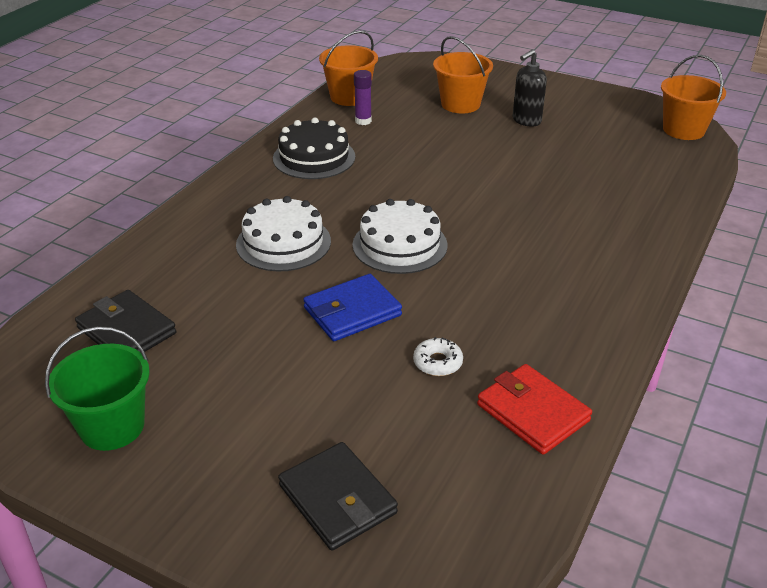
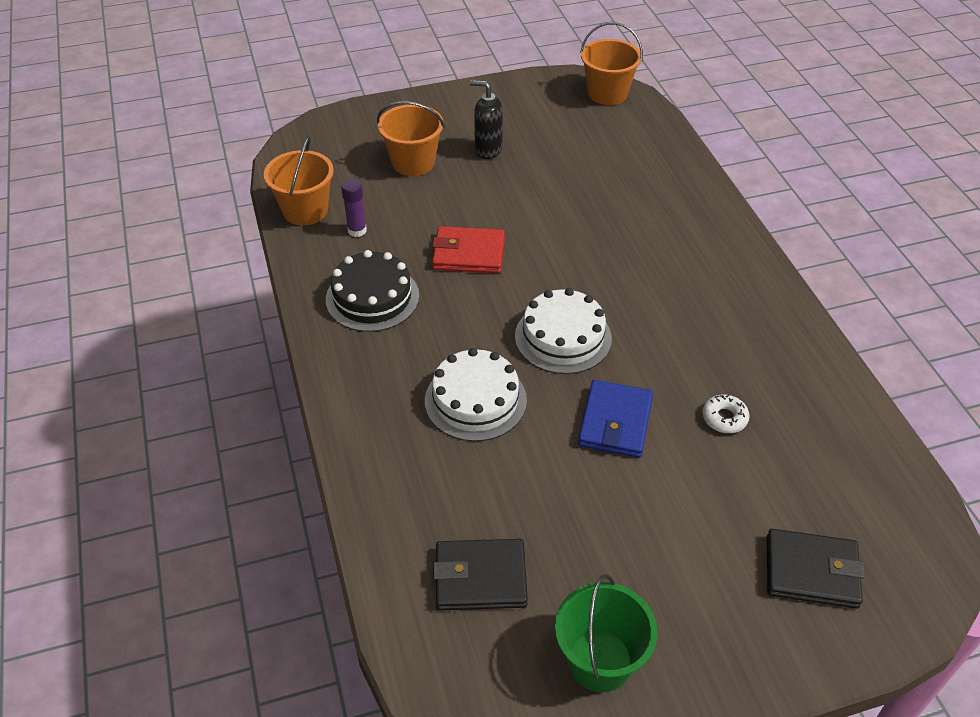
camera: 45 degrees left, 10 degrees up
red wallet [477,364,592,455] -> red wallet moved to [432,226,505,273]
black soap dispenser [513,50,547,127] -> black soap dispenser turned 105 degrees clockwise [470,80,503,159]

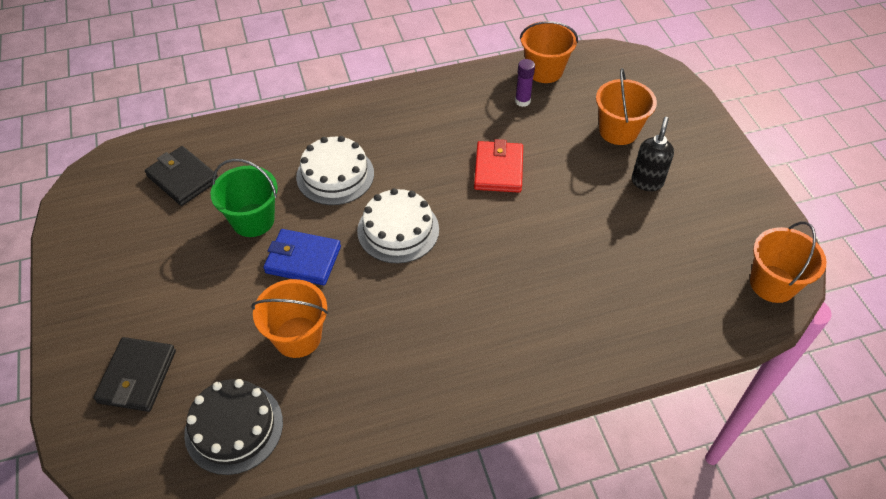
camera: 90 degrees right, 5 degrees up
black cake [326,250,419,332] -> black cake moved to [184,379,283,475]
black wallet [433,539,528,610] -> black wallet turned 45 degrees counterclockwise [145,146,218,206]
green bucket [555,574,658,692] -> green bucket moved to [210,159,278,237]
white donut [702,394,750,433] -> orange bucket [251,279,328,358]

